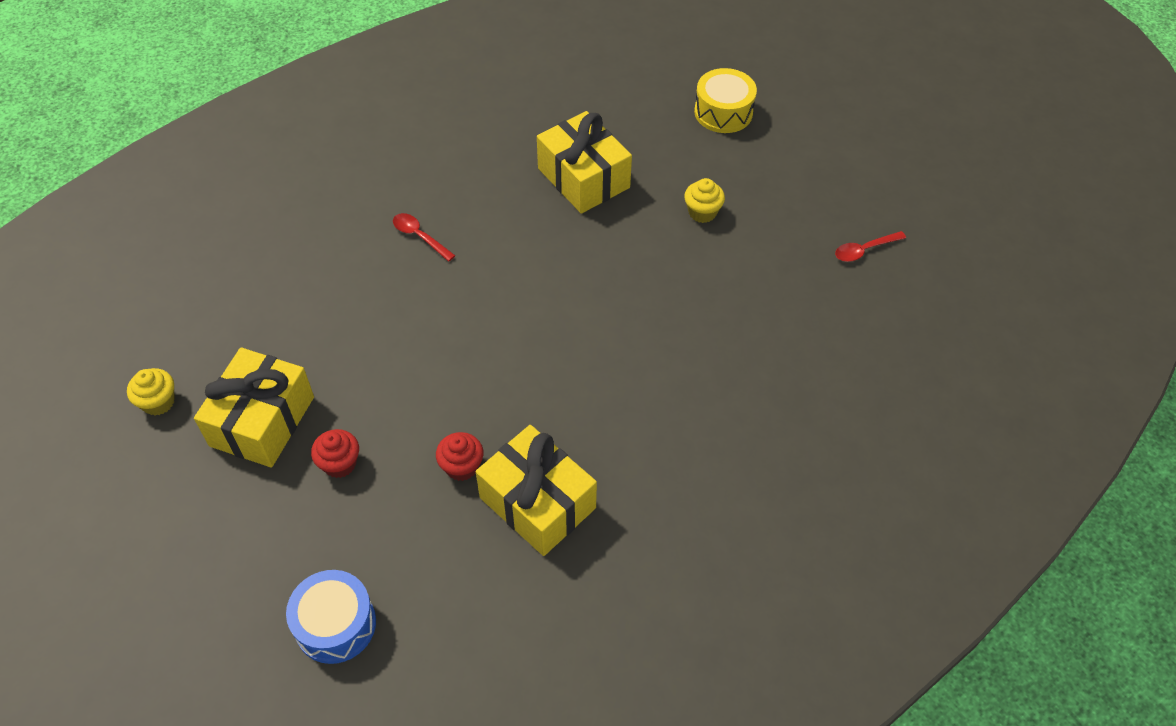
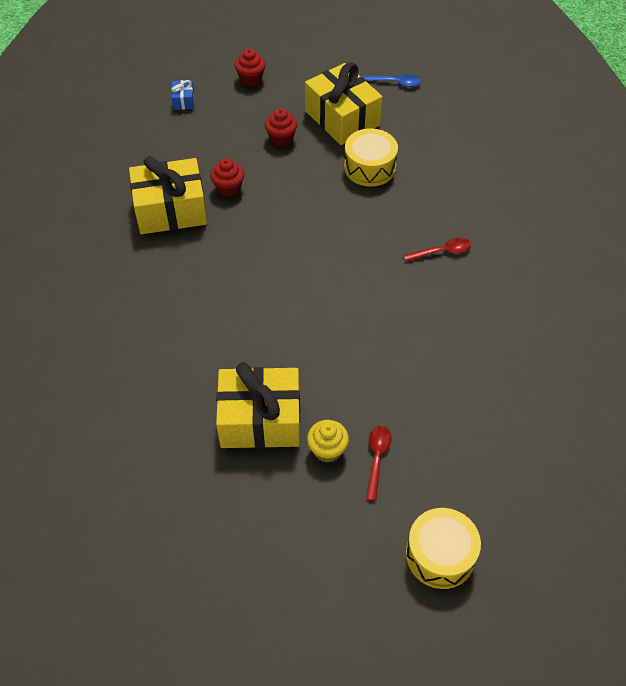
camera: 125 degrees right, 0 degrees up
yellow cupcake [127,368,175,415] -> blue spoon [361,75,421,87]
blue drum [286,570,376,664] -> blue gift [172,80,194,110]
yellow gift [537,111,632,214] -> yellow gift moved to [216,362,300,448]
red spoon [835,231,906,262] -> red spoon moved to [366,426,391,501]
none -> red cupcake [235,49,266,86]
none -> yellow drum [344,128,398,186]

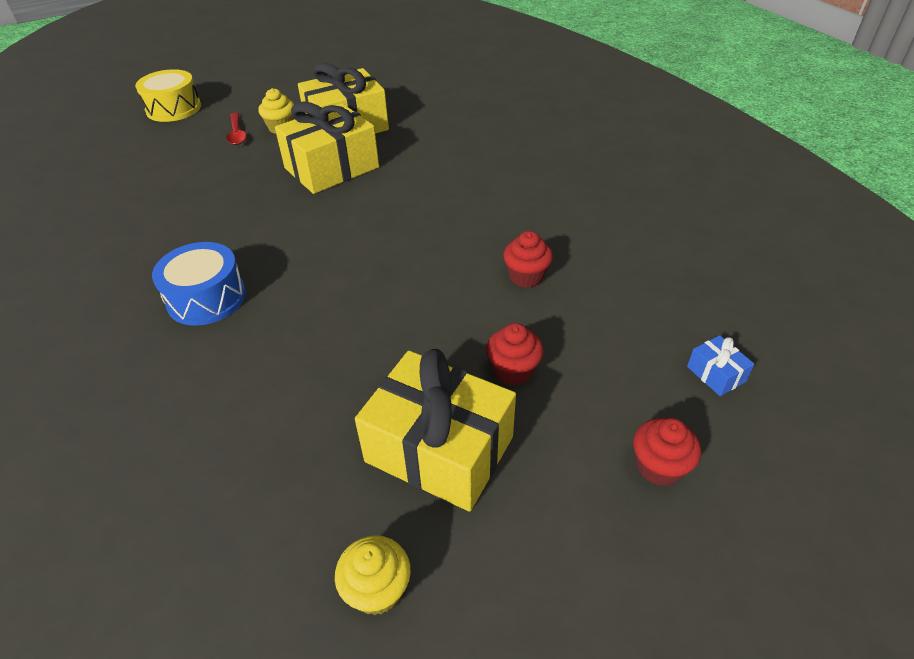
camera: 155 degrees right, 10 degrees down
yellow gift [129,156,207,234] -> yellow gift moved to [275,101,379,194]
yellow drum [344,128,398,186] -> none
blue spoon [361,75,421,87] -> yellow cupcake [335,535,411,615]
red spoon [403,238,471,262] -> blue drum [152,242,246,326]

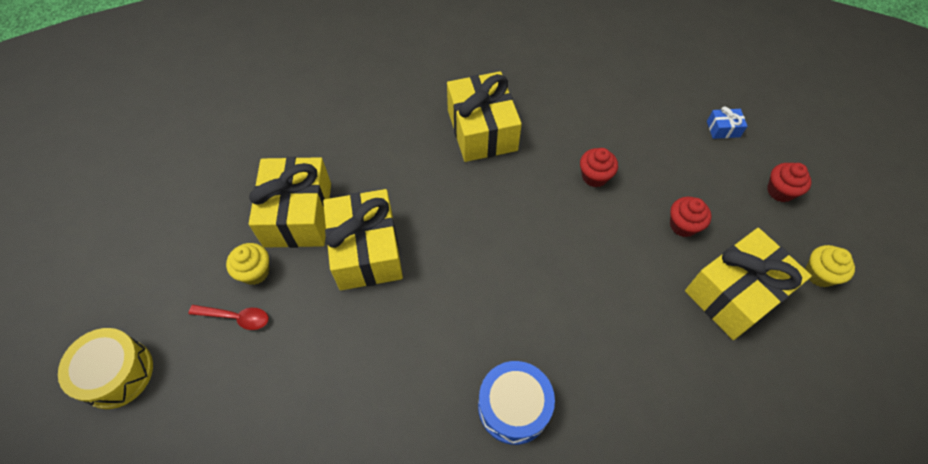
camera: 65 degrees left, 15 degrees up
yellow cupcake [335,535,411,615] -> yellow cupcake moved to [805,245,855,287]
none -> yellow gift [447,71,522,162]

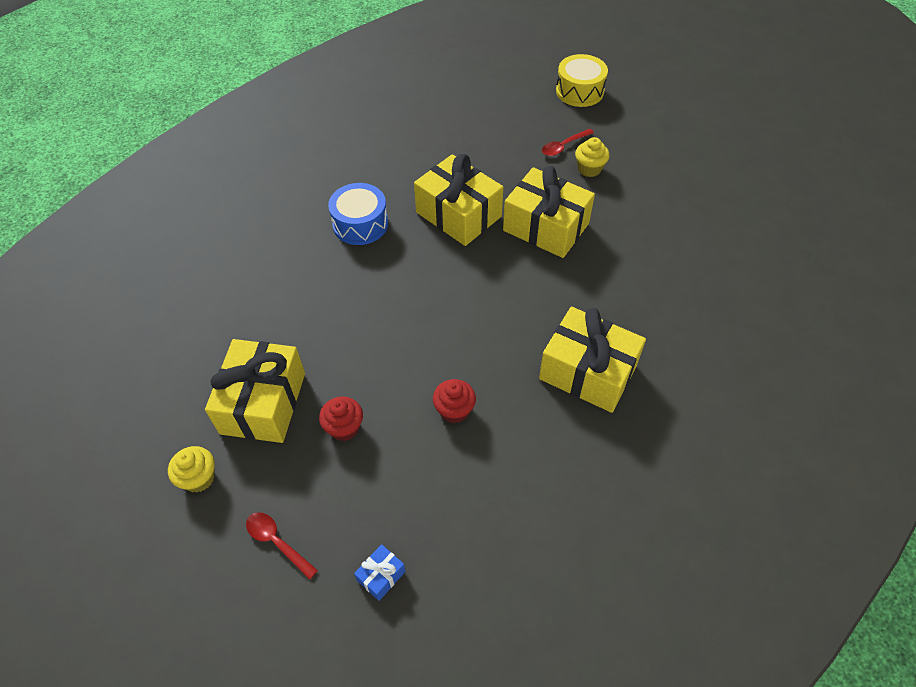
camera: 135 degrees right, 5 degrees down
yellow gift [249,157,331,248] -> yellow gift moved to [414,154,503,246]
red cupcake [767,163,812,202] -> red spoon [246,512,318,580]

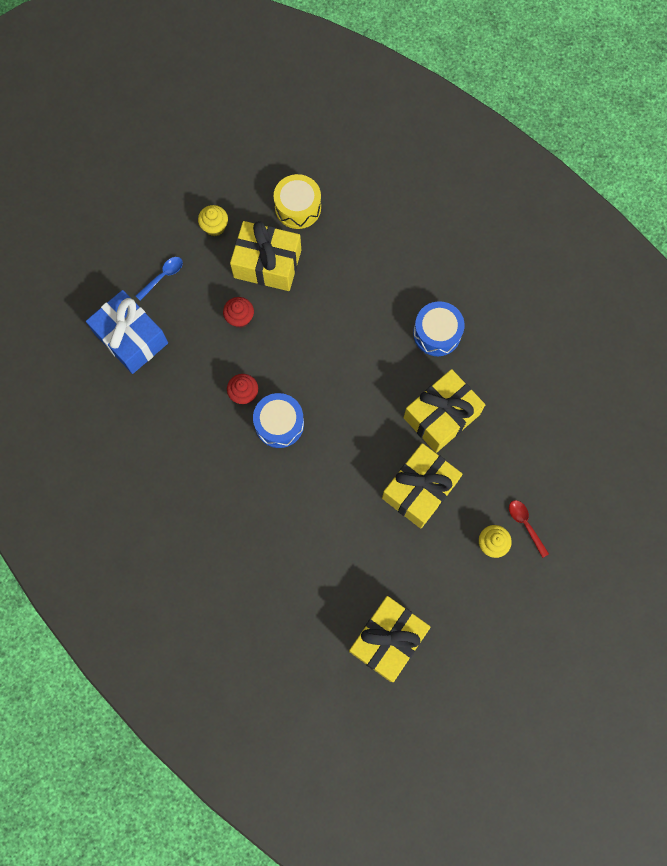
camera: 95 degrees right, 20 degrees up
red spoon [246,512,318,580] -> blue spoon [136,257,183,301]
blue gift [354,544,406,601] -> blue gift [86,290,168,374], size x2.41
yellow gift [539,307,646,413] -> yellow gift moved to [349,596,430,682]
yellow drum [556,54,608,107] -> yellow drum moved to [274,174,321,229]
none -> blue drum [253,393,304,448]

